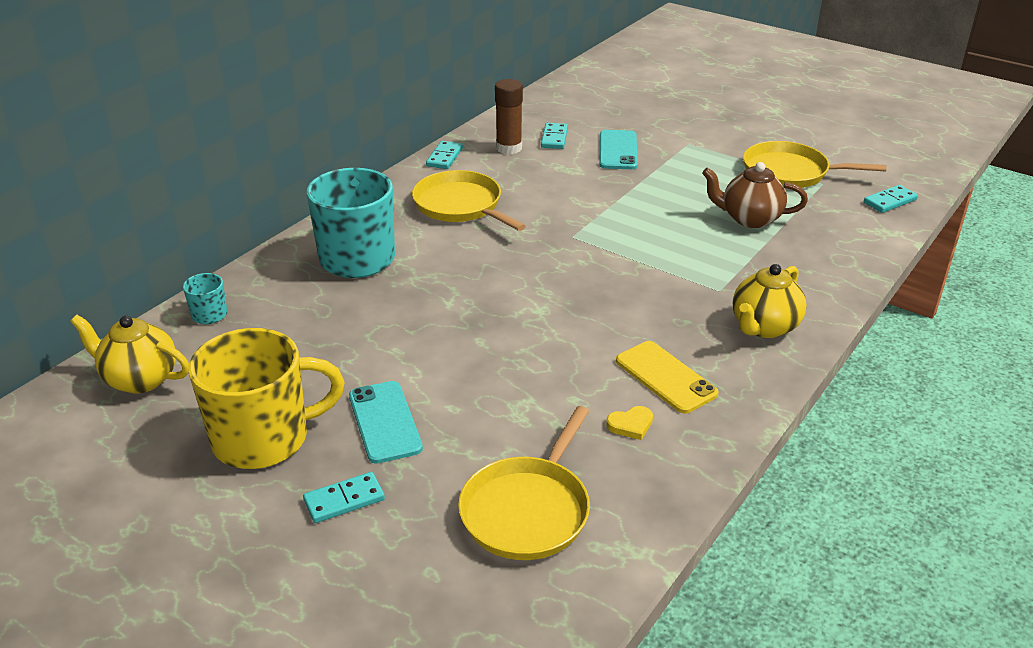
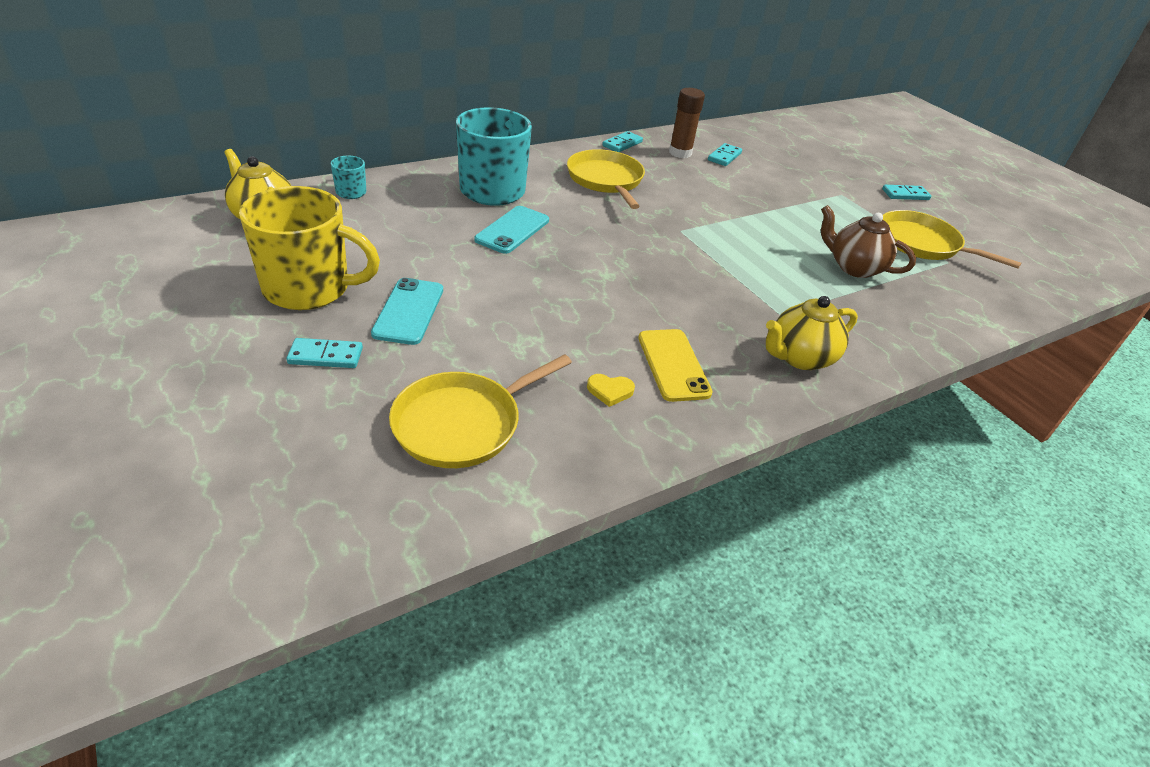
camera: 20 degrees right, 5 degrees up
turquoise phone [599,130,638,169] -> turquoise phone moved to [474,206,549,254]
turquoise domino [864,185,918,213] -> turquoise domino moved to [882,185,931,200]

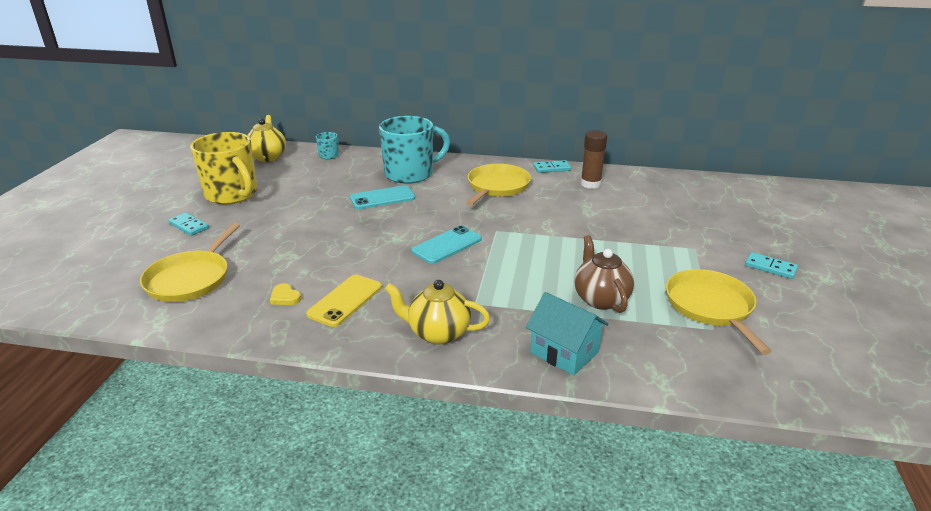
camera: 45 degrees right, 10 degrees down
turquoise phone [371,278,443,345] -> turquoise phone moved to [412,226,482,264]
yellow pan [389,354,572,468] -> yellow pan turned 75 degrees counterclockwise [140,223,240,302]
turquoise domino [708,143,742,166] -> none
none -> turquoise house [526,292,608,375]

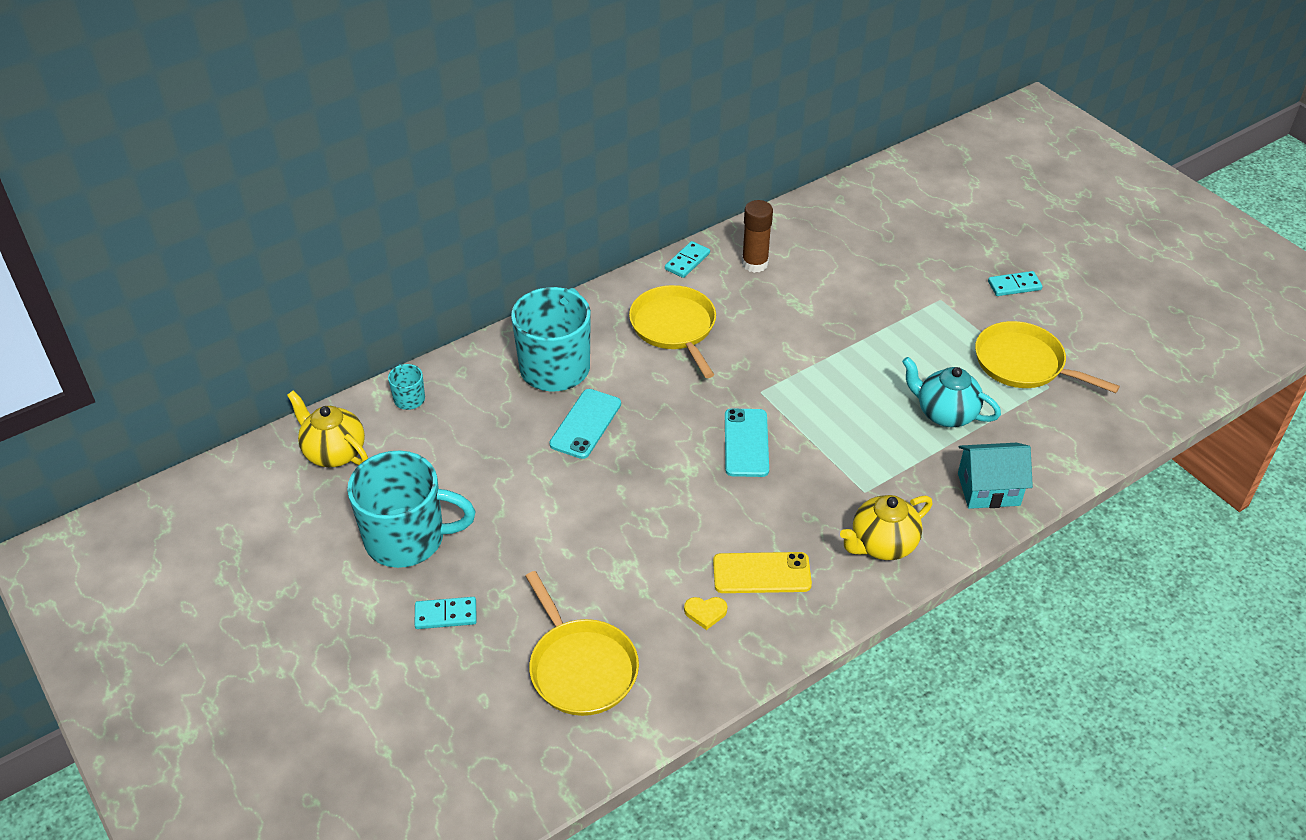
camera: 45 degrees left, 15 degrees up
yellow mug [190,132,257,204] -> turquoise mug [347,451,476,568]
yellow phone [306,275,382,327] -> yellow phone turned 75 degrees counterclockwise [713,552,812,593]
brown teapot [574,235,634,313] -> turquoise teapot [902,357,1001,427]

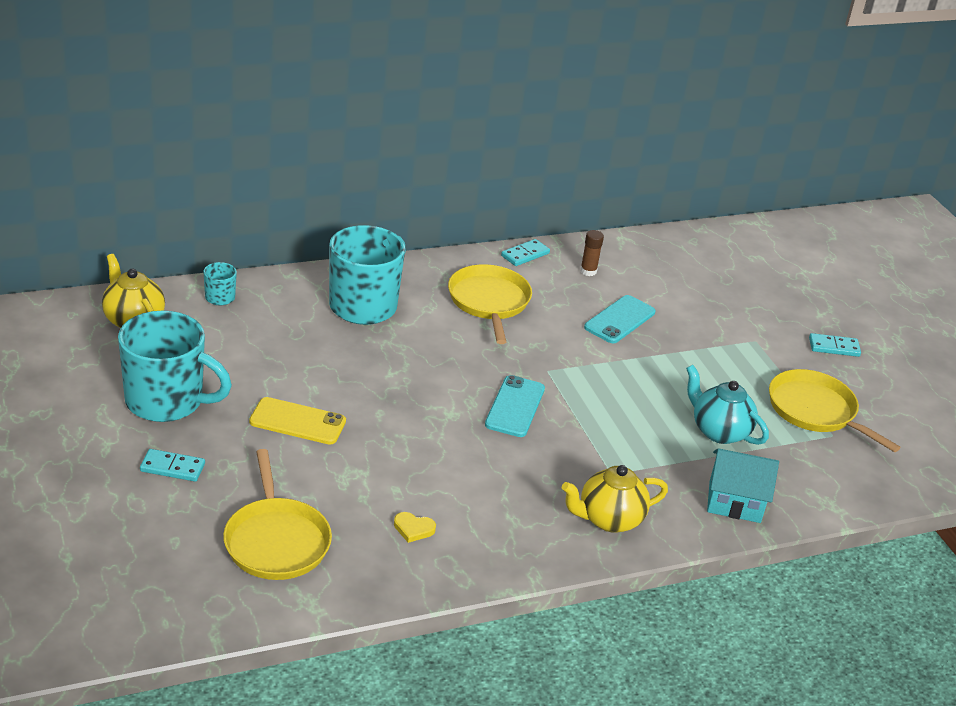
camera: 10 degrees right, 10 degrees down
turquoise phone [549,389,621,459] -> turquoise phone moved to [584,295,656,343]
yellow phone [713,552,812,593] -> yellow phone moved to [249,397,346,445]
brown glue stick [742,200,773,273] -> brown glue stick [580,230,604,276], size x0.64

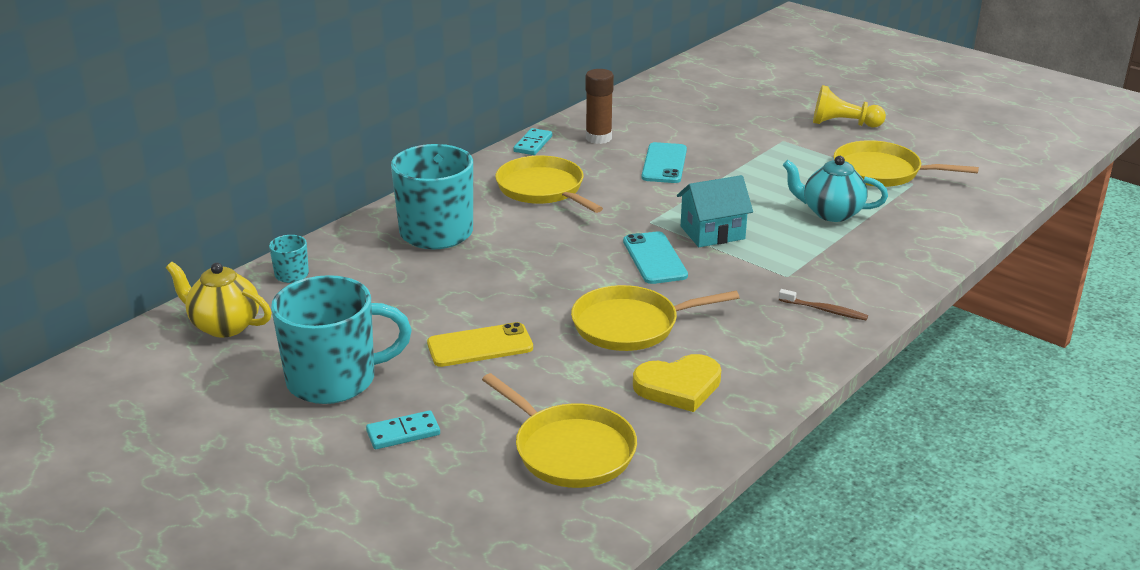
camera: 25 degrees left, 5 degrees down
yellow heart [394,512,436,543] -> yellow heart [633,354,721,412], size x1.96
yellow teapot [562,465,668,533] -> brown toothbrush [779,289,868,320]
brown glue stick [580,230,604,276] -> brown glue stick [586,69,614,144], size x1.56
turquoise house [707,448,779,523] -> turquoise house moved to [677,175,753,247]
turquoise domino [809,333,861,357] -> yellow pawn [813,85,886,127]
none -> yellow pan [571,285,740,351]

